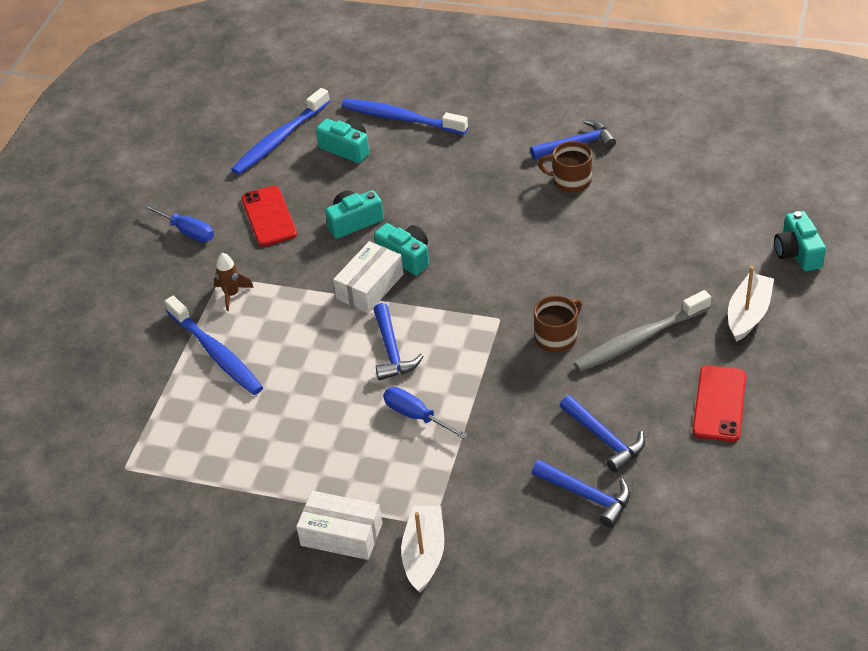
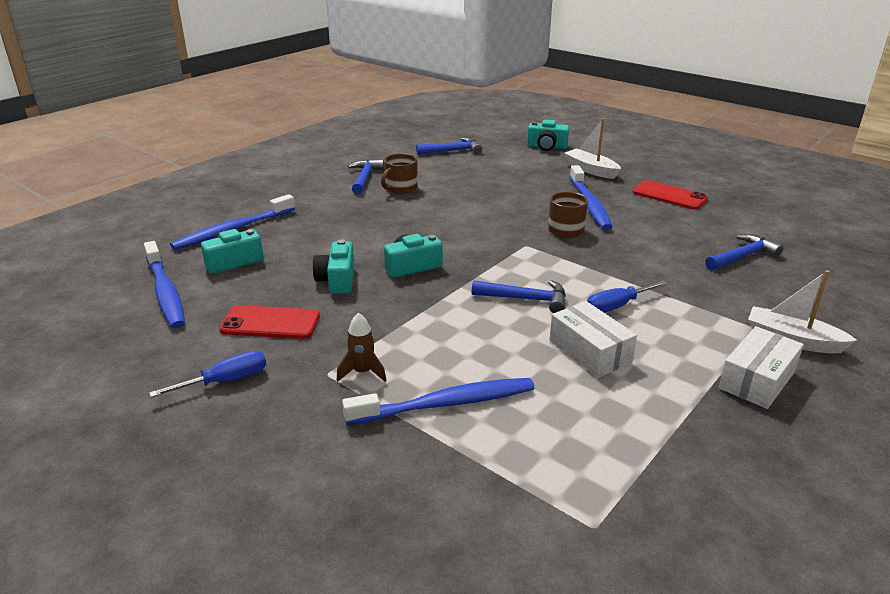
camera: 70 degrees left, 15 degrees down
white box [333,241,403,313] -> white box moved to [549,301,637,378]
blue hammer [560,395,645,473] -> blue hammer moved to [416,138,482,155]
grey toothbrush [574,290,711,372] -> blue toothbrush [570,165,612,230]

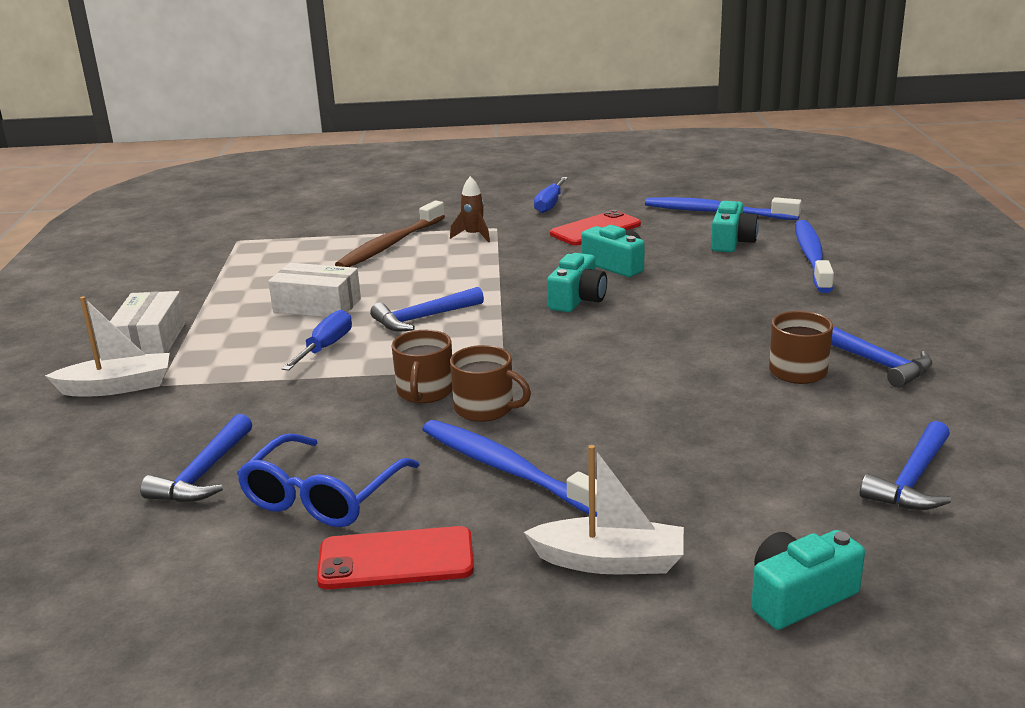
camera: 140 degrees right, 5 degrees down
blue toothbrush [342,378,535,425] -> brown toothbrush [335,200,445,267]
none -> blue glasses [237,433,420,527]
none -> brown mug [392,330,452,403]

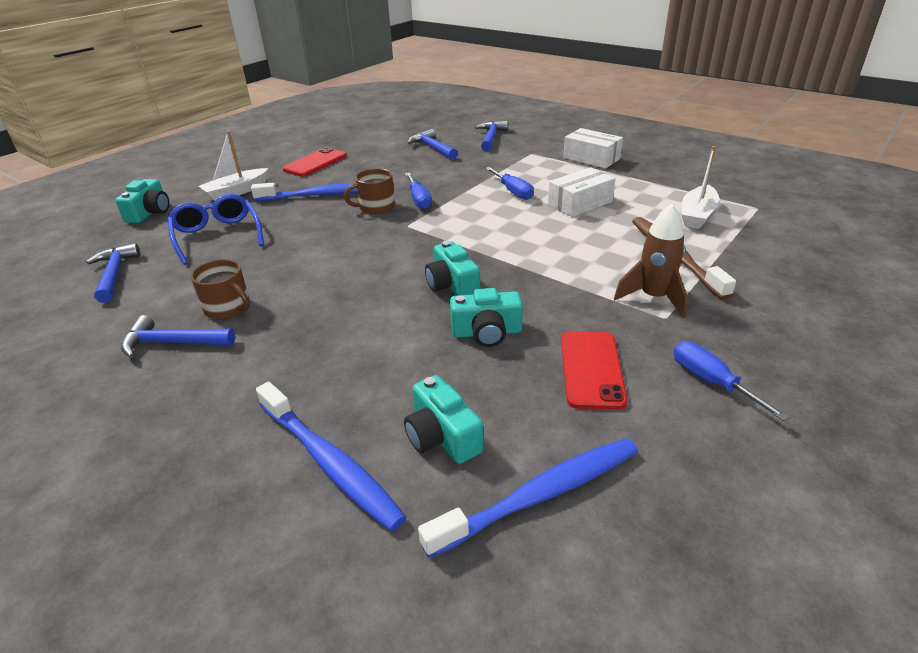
camera: 130 degrees right, 10 degrees up
white boat [45,296,170,396] -> white boat moved to [681,146,720,229]
blue glasses [237,433,420,527] -> blue glasses moved to [168,194,264,265]
blue hammer [370,287,484,332] -> blue hammer moved to [475,121,508,151]
brown mug [392,330,452,403] -> blue screwdriver [405,173,432,209]
brown rocket [450,176,490,242] -> brown rocket [614,204,688,318], size x1.52

